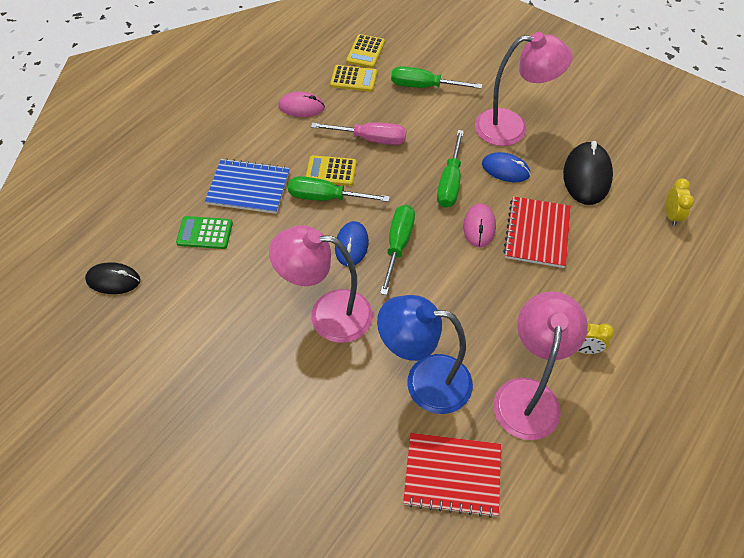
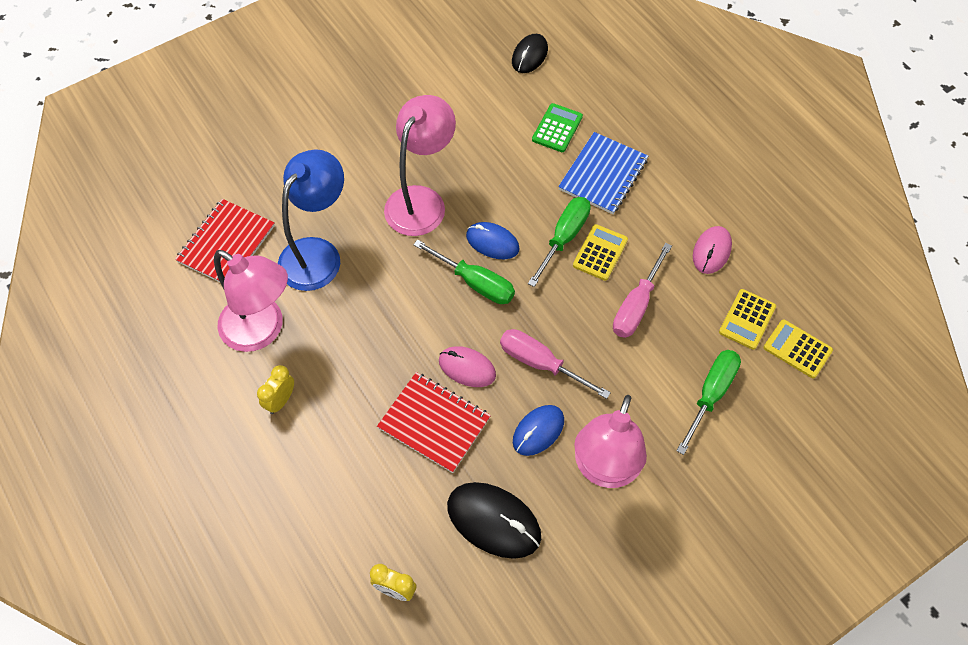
camera: 110 degrees right, 5 degrees up
green screwdriver [437,130,464,208] -> pink screwdriver [500,329,611,399]

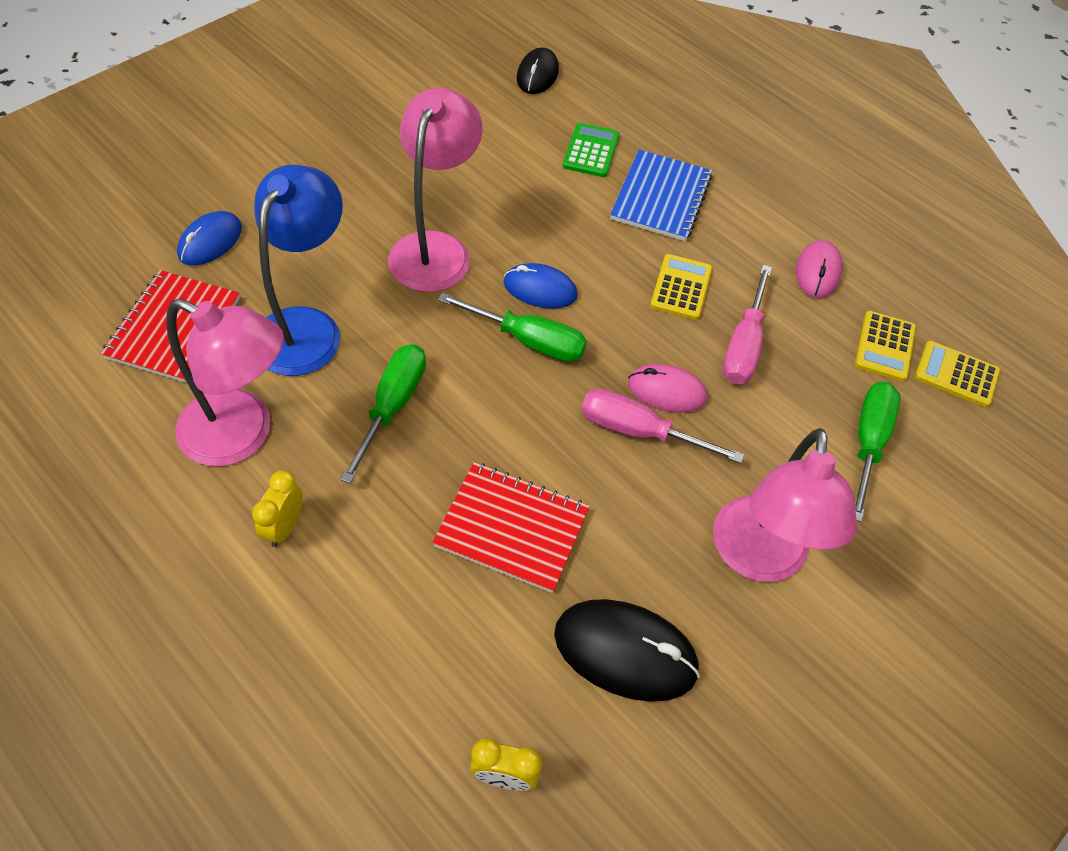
camera: 15 degrees left, 5 degrees down
pink mouse [439,346,496,387] -> pink mouse moved to [628,364,708,413]
blue mouse [513,405,564,456] -> blue mouse moved to [177,211,242,265]
green screwdriver [528,197,591,287] -> green screwdriver moved to [340,344,426,484]

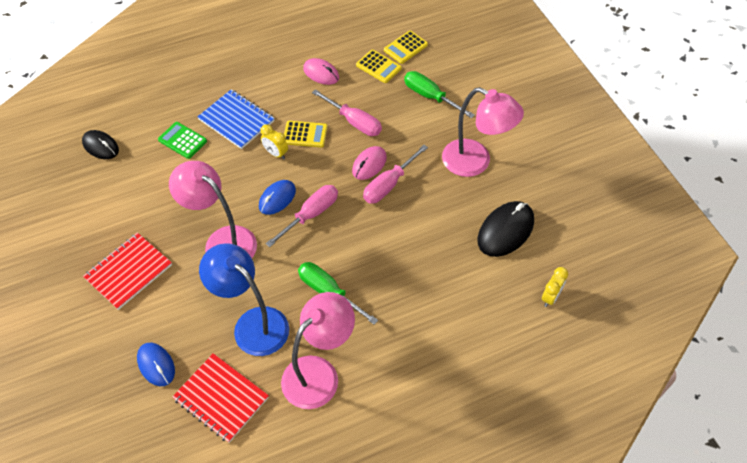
camera: 65 degrees left, 0 degrees up
yellow clock [252,470,303,547] -> yellow clock moved to [260,124,288,159]
red notebook [432,462,590,593] -> red notebook moved to [83,232,172,310]
green screwdriver [438,293,587,362] -> pink screwdriver [265,185,338,247]
yellow calculator [650,254,713,320] -> yellow calculator turned 150 degrees clockwise [284,121,328,148]

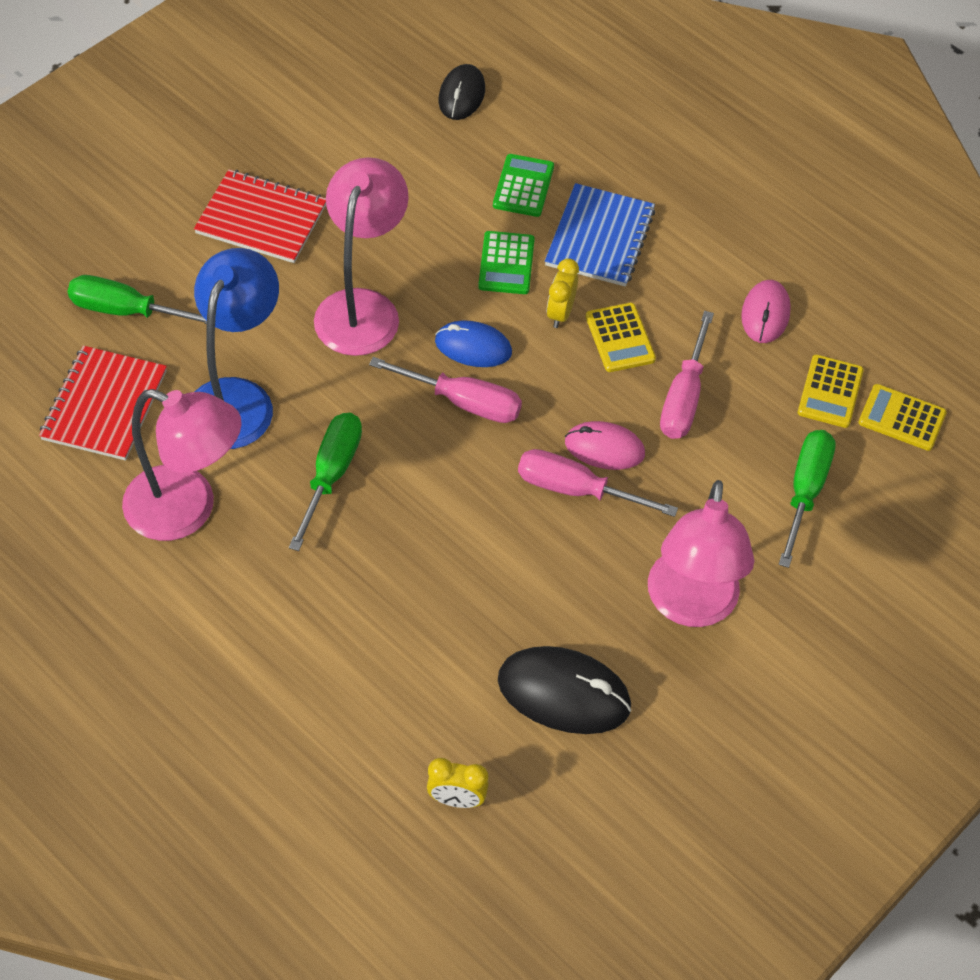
camera: 65 degrees right, 0 degrees up
blue mouse [137,343,175,386] -> green screwdriver [68,275,207,324]
none -> green calculator [478,231,535,294]

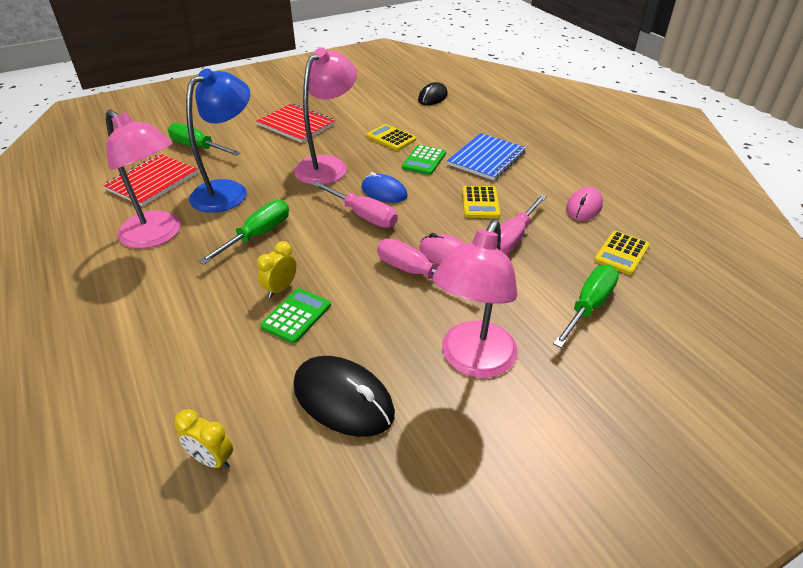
camera: 20 degrees right, 15 degrees down
green calculator [493,154,554,217] -> green calculator moved to [260,288,331,344]
yellow clock [547,258,579,328] -> yellow clock moved to [257,241,296,298]
yellow calculator [858,384,947,451] -> yellow calculator moved to [366,124,416,151]

